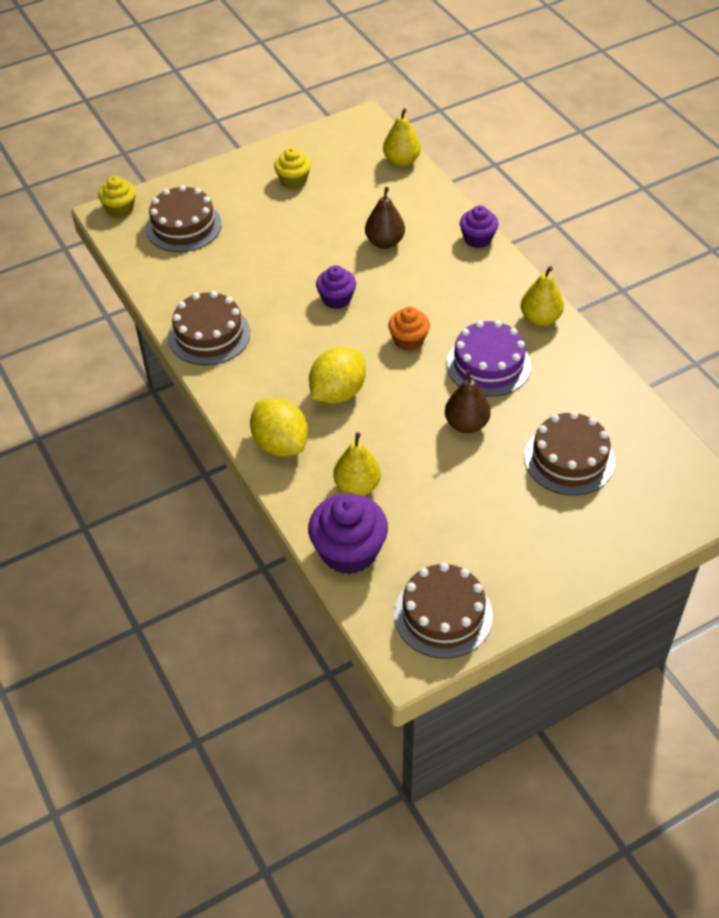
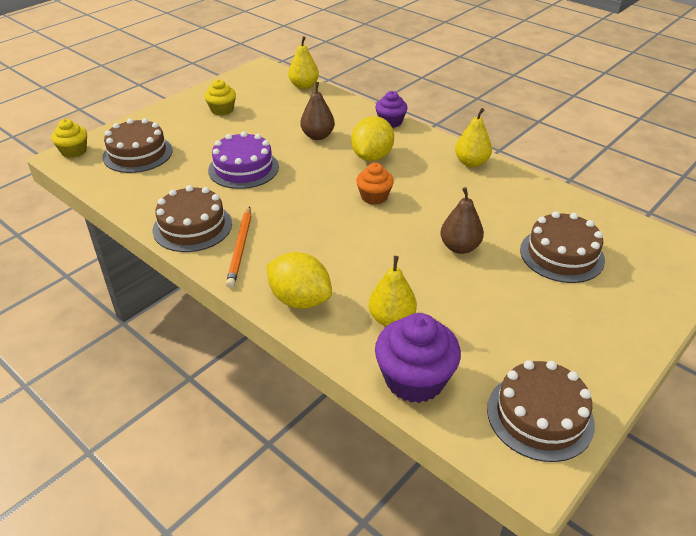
camera: 20 degrees left, 10 degrees down
yellow lemon [309,347,366,404] -> yellow lemon moved to [351,116,394,161]
purple cupcake [316,265,356,309] -> none
purple cake [446,320,531,397] -> purple cake moved to [208,131,279,189]
none -> orange pencil [226,206,251,288]

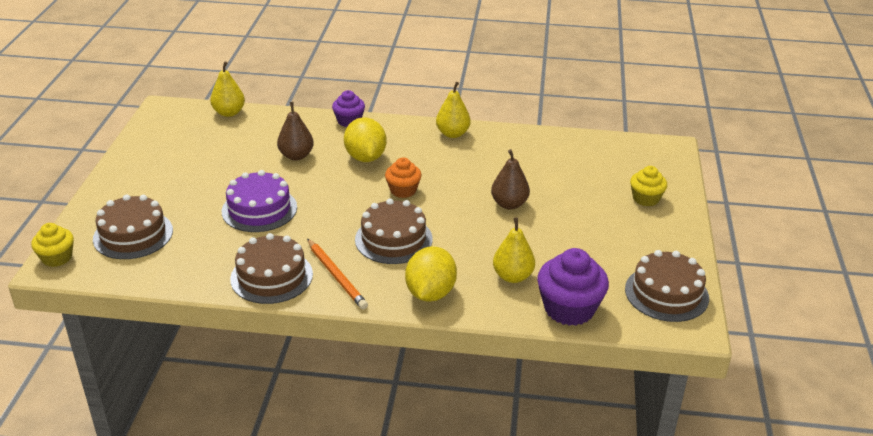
camera: 35 degrees left, 5 degrees down
yellow cupcake [204,79,236,116] -> yellow cupcake moved to [630,166,667,206]
yellow lemon [267,252,332,309] -> yellow lemon turned 75 degrees counterclockwise [405,246,457,302]
brown cake [520,211,605,283] -> brown cake moved to [355,198,433,264]

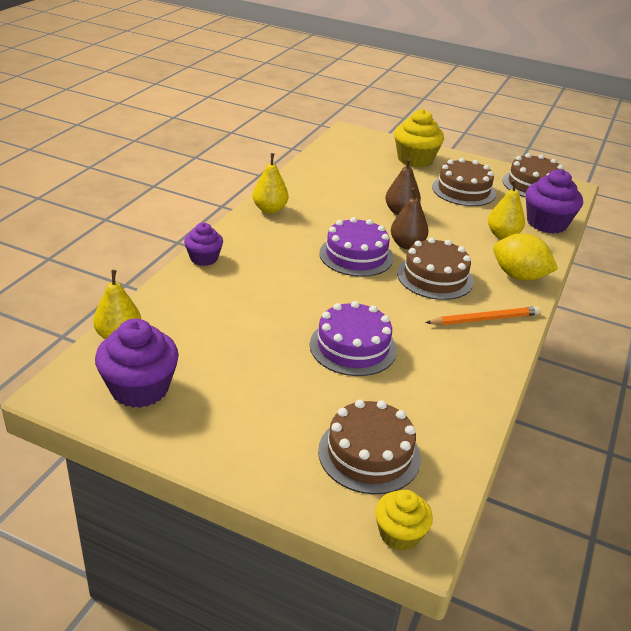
camera: 75 degrees left, 0 degrees up
brown cake [230,233,313,304] -> brown cake moved to [432,158,496,206]
brown pear [277,102,314,160] -> brown pear moved to [391,188,428,249]
yellow lemon [344,117,386,162] -> none
orange cupcake [385,158,421,198] -> purple cake [319,217,393,277]
yellow cupcake [630,166,667,206] -> yellow cupcake [394,109,444,167], size x1.66
none -> purple cupcake [95,318,179,408]

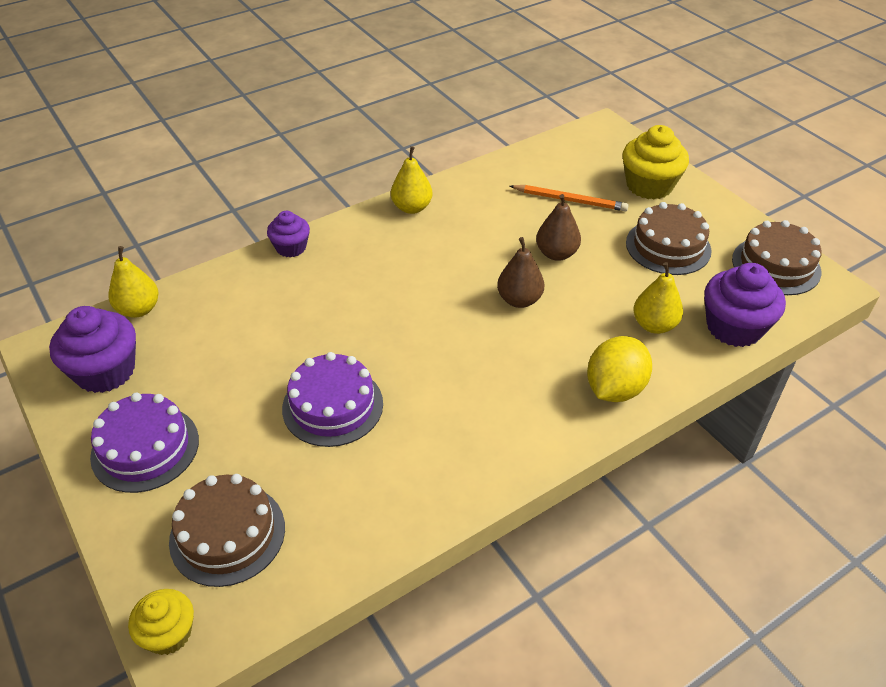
camera: 35 degrees right, 10 degrees up
purple cake [319,217,393,277] -> purple cake moved to [90,393,199,493]
brown cake [397,237,474,300] -> none
orange pencil [425,306,541,325] -> orange pencil moved to [510,185,629,212]
yellow lemon [493,233,558,281] -> yellow lemon turned 60 degrees clockwise [587,336,652,402]

